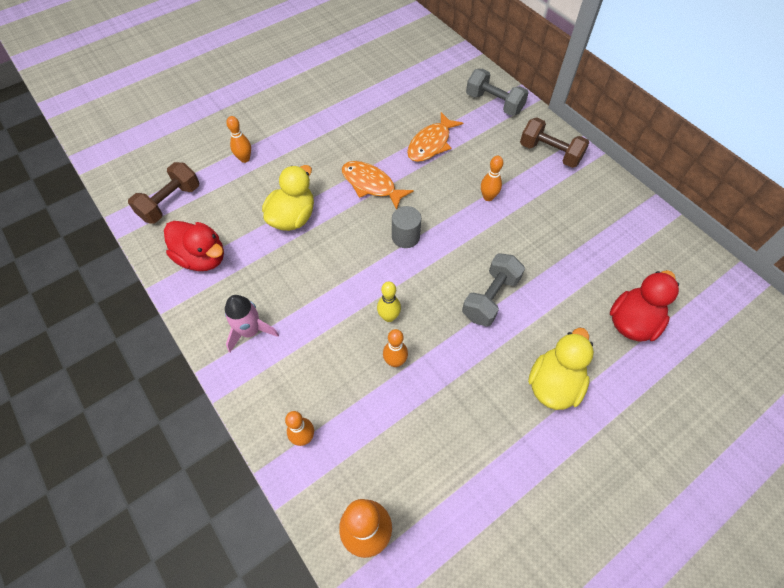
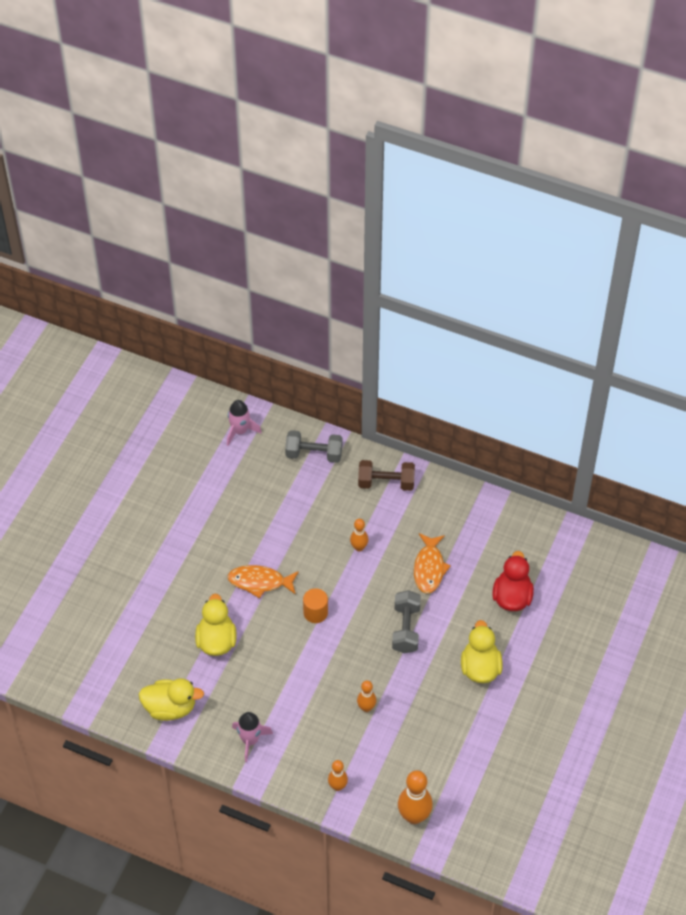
camera: 30 degrees left, 5 degrees down
brown dumbbell [128,162,199,224] -> none
red duck [164,221,224,271] -> yellow duck [139,678,204,721]
orange bowling pin [226,116,251,163] -> none
yellow bowling pin [377,282,401,322] -> none
grey cylinder [392,206,421,248] -> orange cylinder [303,588,328,623]
orange fish [407,112,463,162] -> orange fish moved to [414,533,451,594]
none -> pink rocket [227,400,262,446]

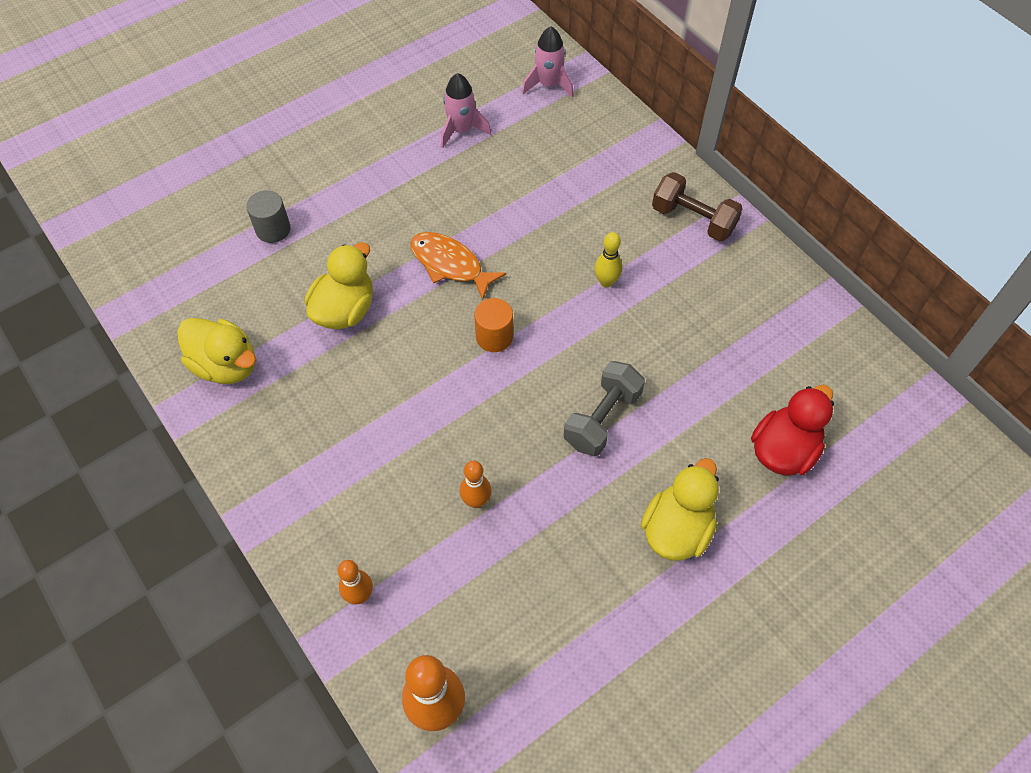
camera: 30 degrees right, 5 degrees up
pink rocket [232,712,273,762] -> pink rocket moved to [441,73,491,149]
grey dumbbell [285,430,343,463] -> none
orange bowling pin [350,519,368,551] -> yellow bowling pin [594,232,622,288]
orange fish [414,533,451,594] -> none
none -> grey cylinder [246,190,290,243]

